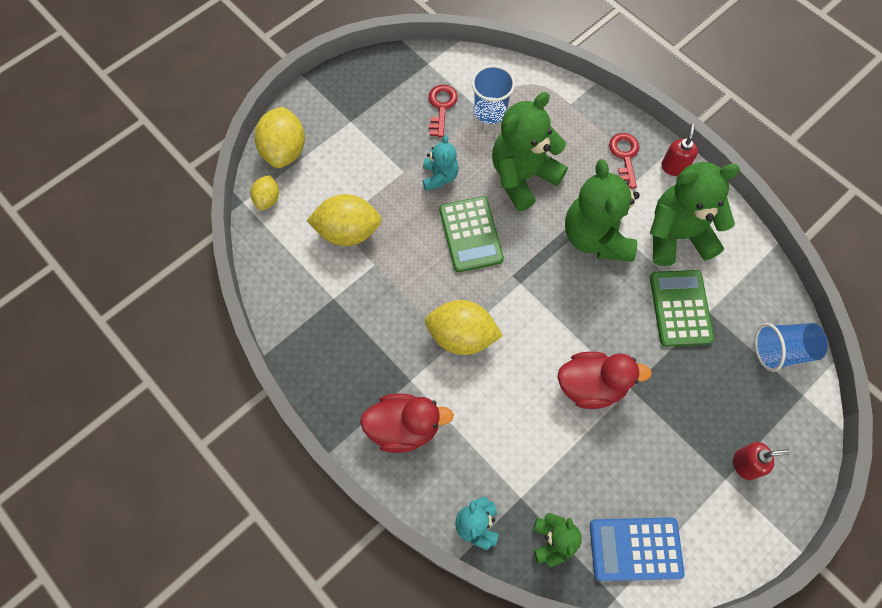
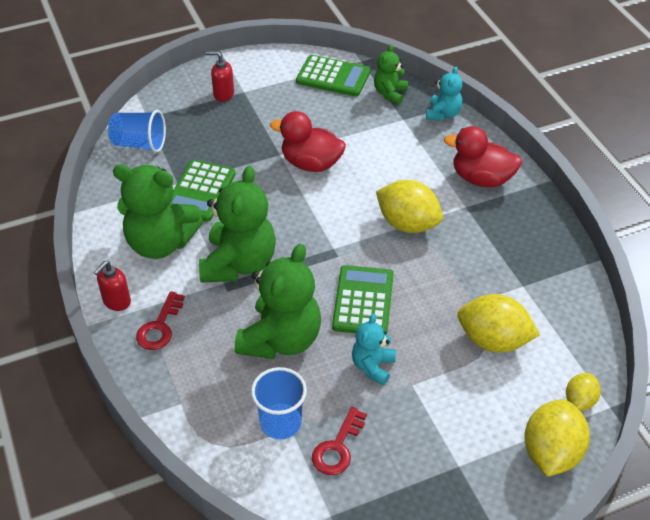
camera: 160 degrees left, 20 degrees down
green teddy bear [492,92,568,211] -> green teddy bear turned 45 degrees counterclockwise [235,244,321,359]
blue calculator [590,517,685,581] -> green calculator [296,55,370,96]

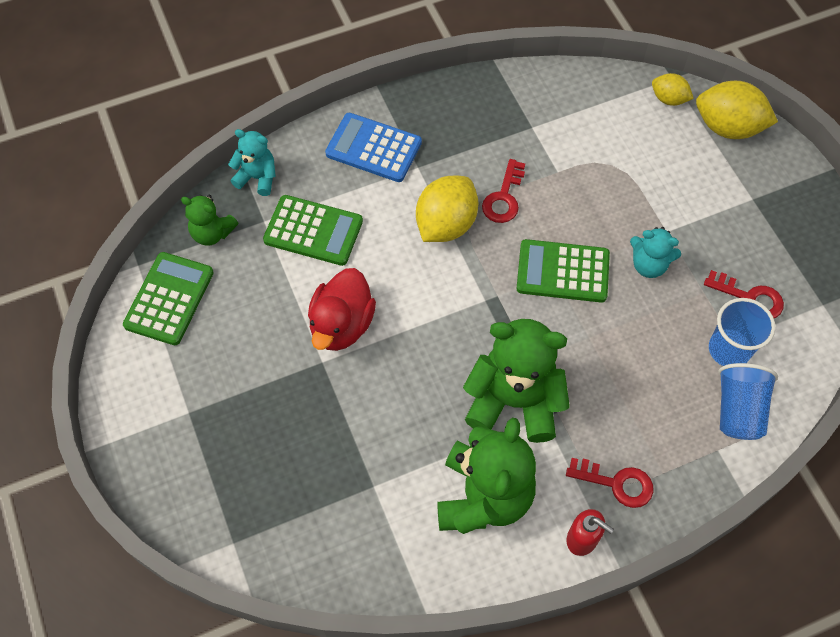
camera: 90 degrees left, 15 degrees up
blue cup [108,110,166,153] -> blue cup moved to [718,363,778,440]
green calculator [170,160,235,222] -> green calculator moved to [263,195,363,266]
red soap dispenser [206,51,234,102] -> none
green teddy bear [235,244,321,359] -> none
red duck [444,126,522,187] -> blue calculator [325,113,422,182]
yellow lemon [458,294,540,353] -> none
none -> red key [482,159,525,223]

